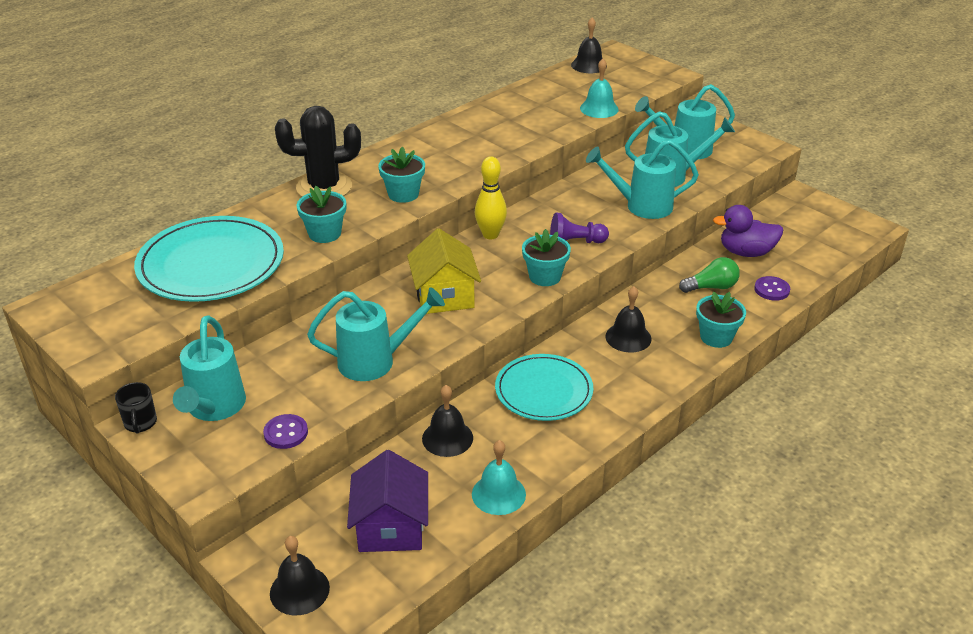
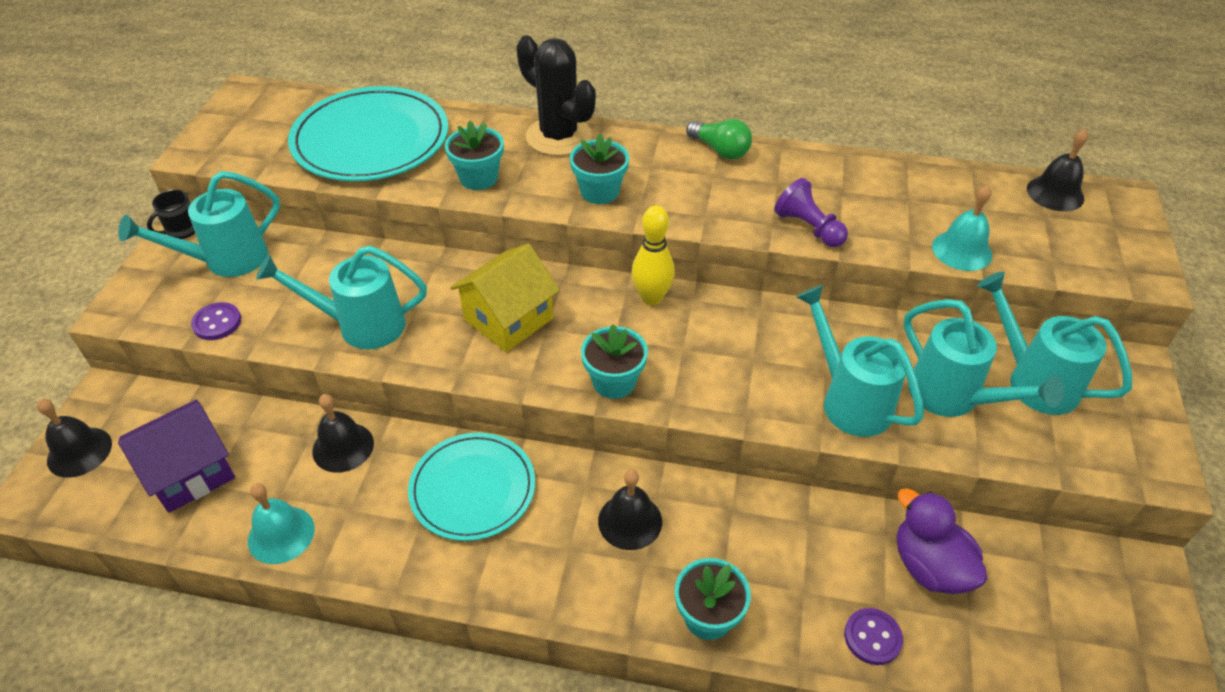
camera: 55 degrees right, 10 degrees up
turquoise watering can [307,287,445,381] -> turquoise watering can turned 135 degrees clockwise [256,246,427,349]
purple pawn [550,212,609,243] -> purple pawn moved to [774,178,848,247]
green light bulb [679,257,740,293] -> green light bulb moved to [686,119,752,160]

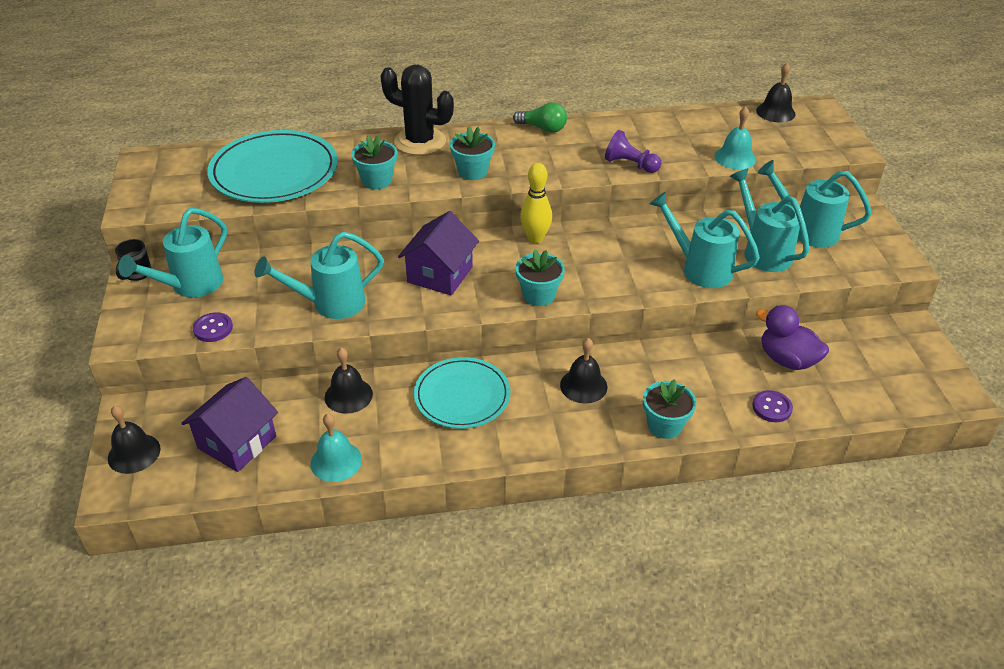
camera: 20 degrees left, 5 degrees down
yellow house [450,244,560,352] -> purple house [398,211,479,295]
turquoise watering can [904,299,1064,417] -> turquoise watering can turned 150 degrees counterclockwise [730,168,809,272]

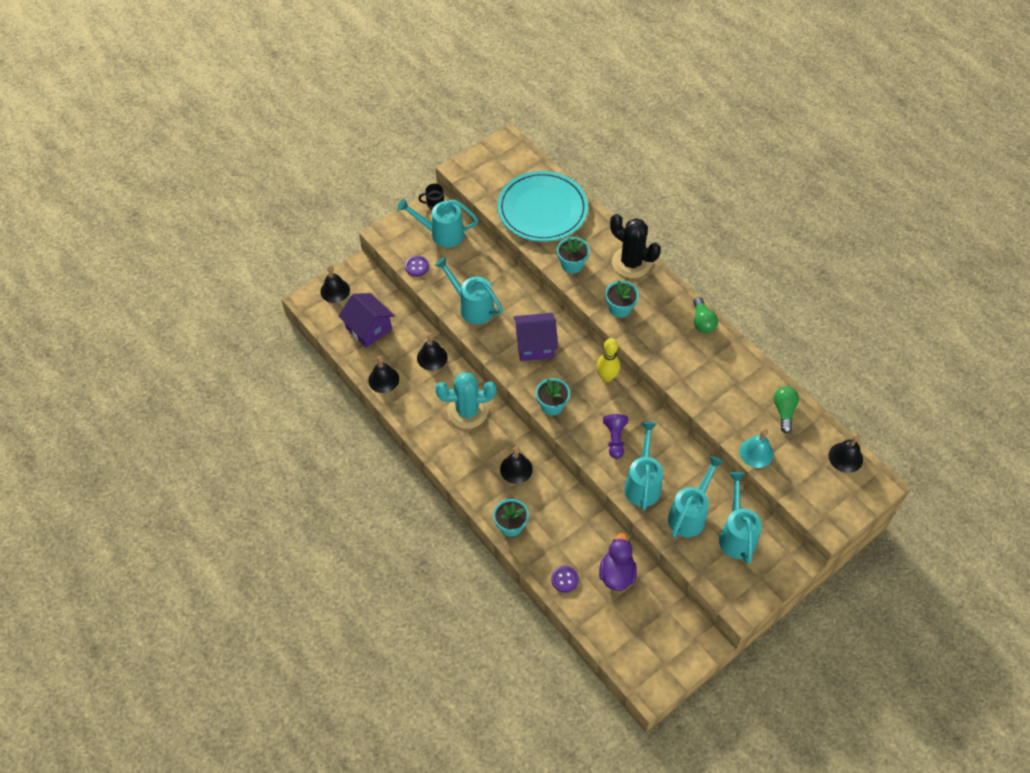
camera: 60 degrees right, 15 degrees up
purple house [181,377,278,472] -> purple house turned 45 degrees clockwise [338,293,394,348]
turquoise bell [311,413,362,482] -> black bell [368,356,399,393]
black cactus [380,65,454,155] -> black cactus turned 45 degrees counterclockwise [610,214,661,278]
turquoise plate [414,357,510,429] -> turquoise cactus [435,372,496,429]
purple pawn [605,130,661,173] -> purple pawn moved to [603,414,628,459]
none -> green light bulb [774,386,799,433]

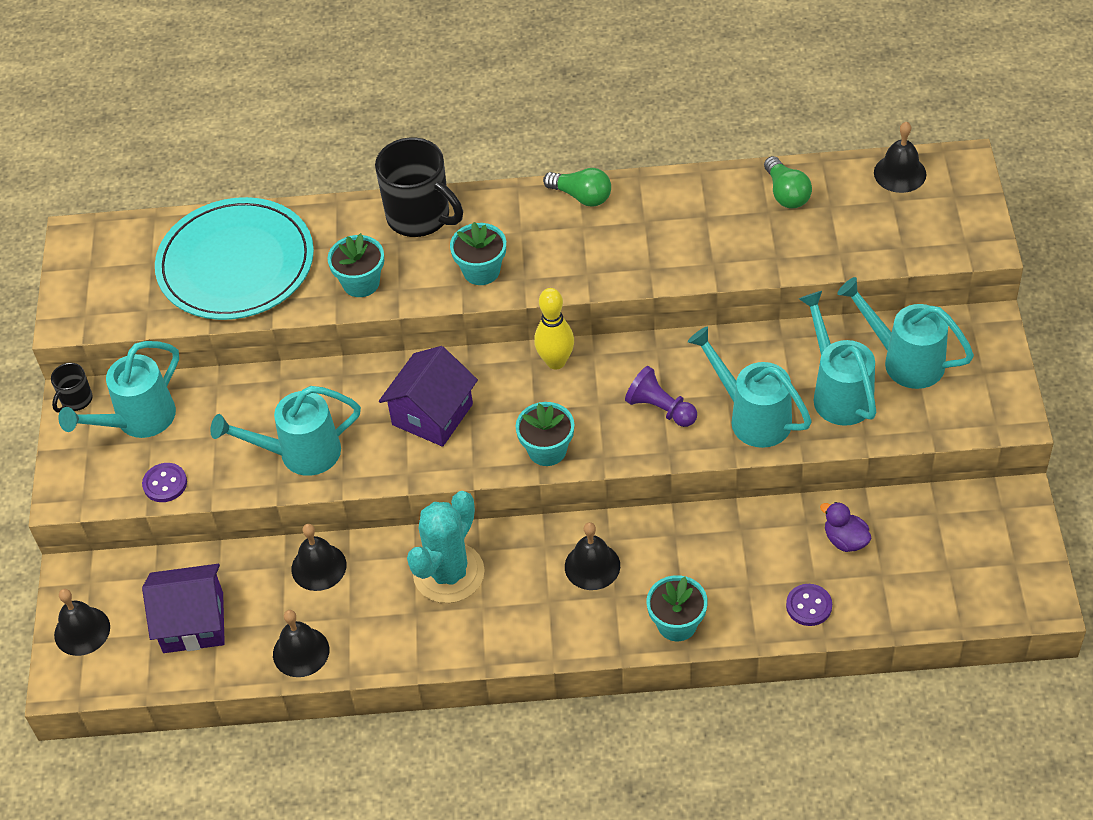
camera: 50 degrees left, 5 degrees down
purple duck [599,533,637,591] -> purple duck [820,502,872,552], size x0.64
black cactus [610,214,661,278] -> black mug [375,137,463,237]
turquoise bell [739,428,774,468] -> none
green light bulb [774,386,799,433] -> green light bulb turned 150 degrees counterclockwise [764,156,812,208]

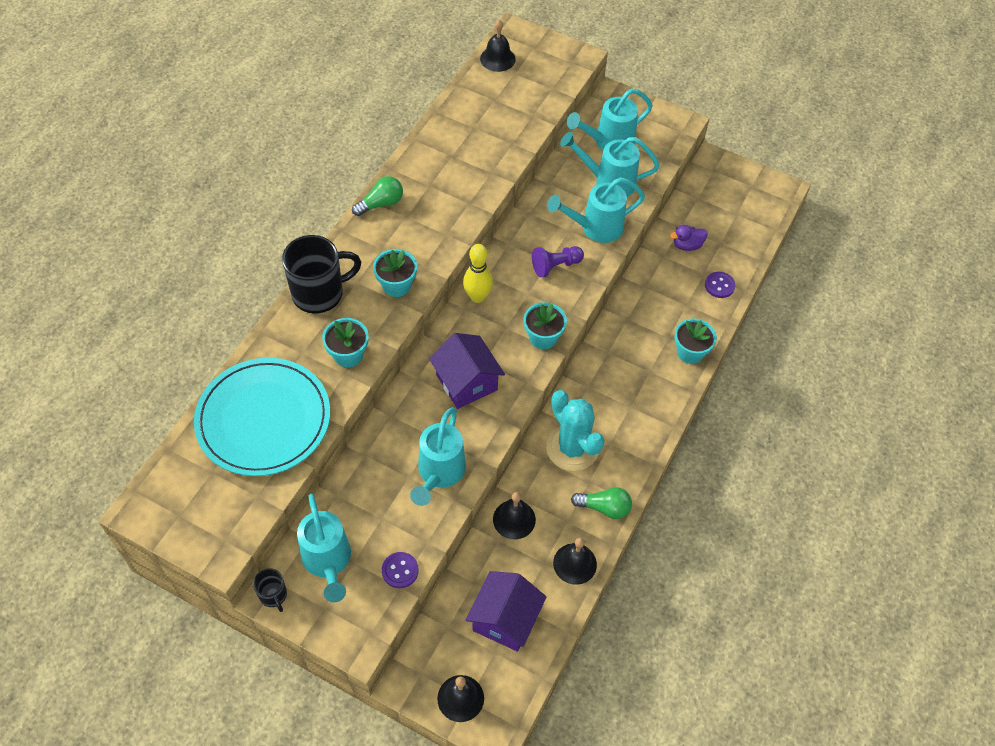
camera: 65 degrees left, 5 degrees up
black bell [565,522,620,590] -> none
green light bulb [764,156,812,208] -> green light bulb moved to [571,487,632,519]

